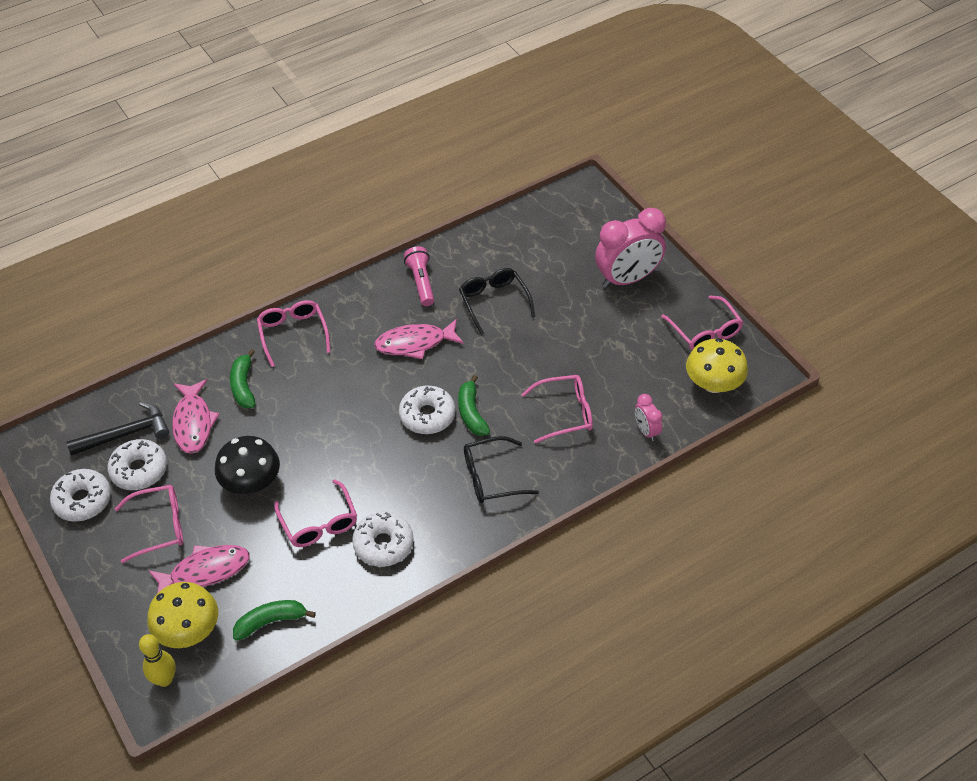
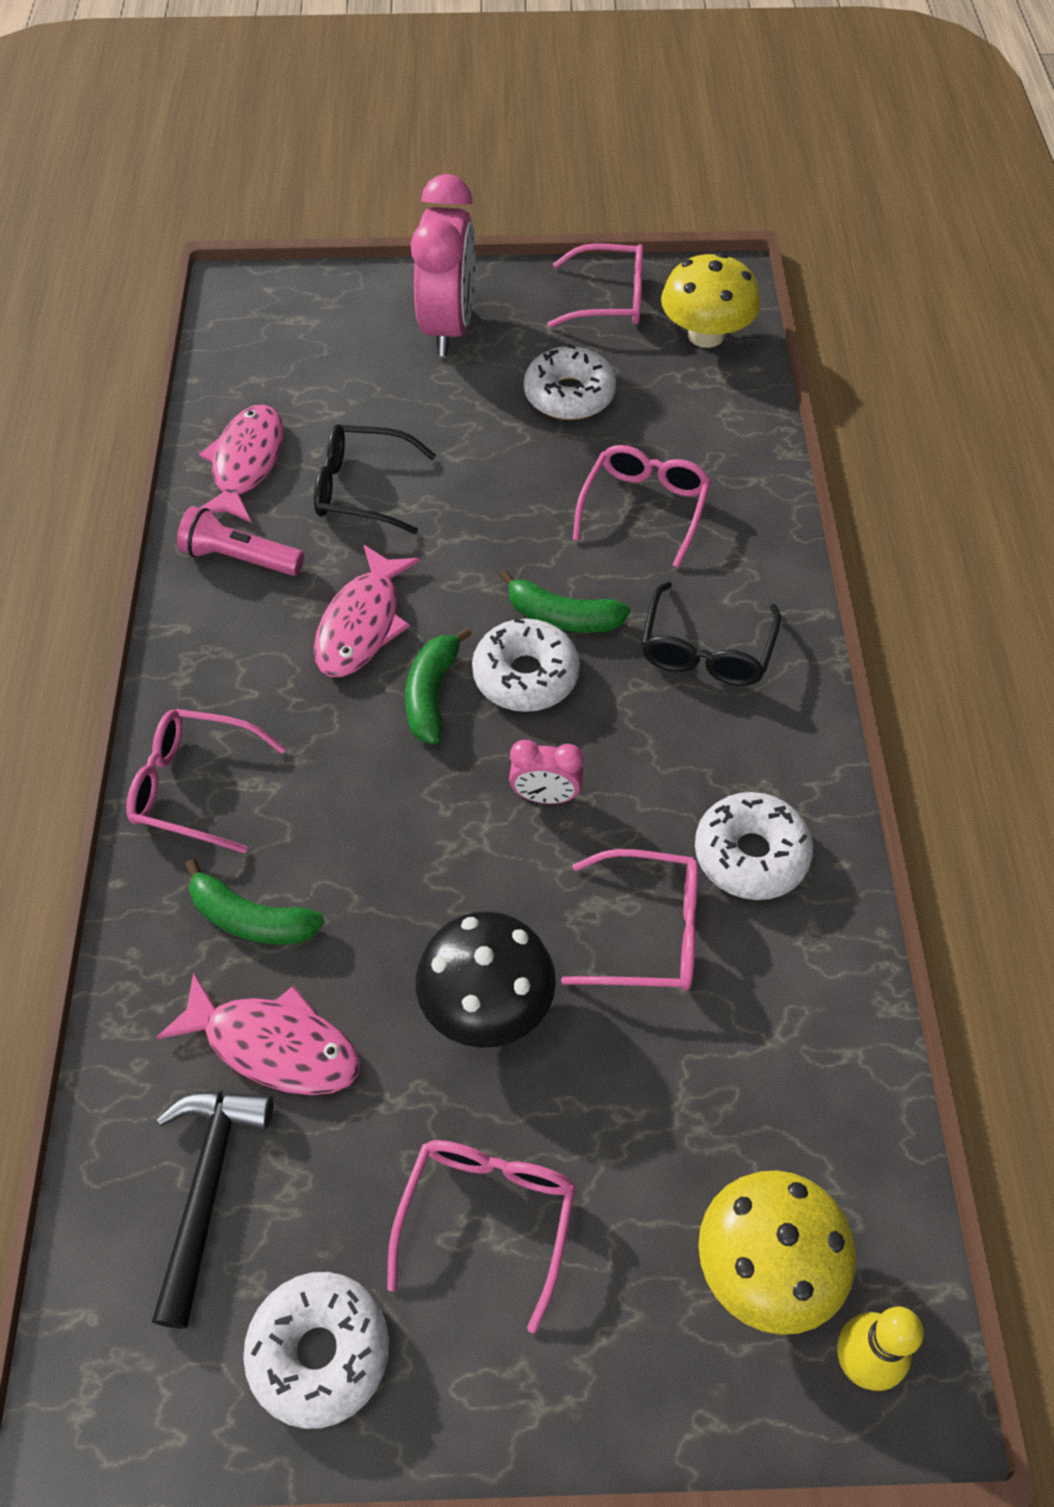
camera: 60 degrees left, 5 degrees up
white donut [107,439,167,490] -> white donut moved to [524,344,616,420]
pink fish [148,545,250,593] -> pink fish moved to [199,404,283,522]
green banana [233,600,316,641] -> green banana moved to [405,627,472,744]
pink clock [635,394,663,441] -> pink clock moved to [509,740,583,804]

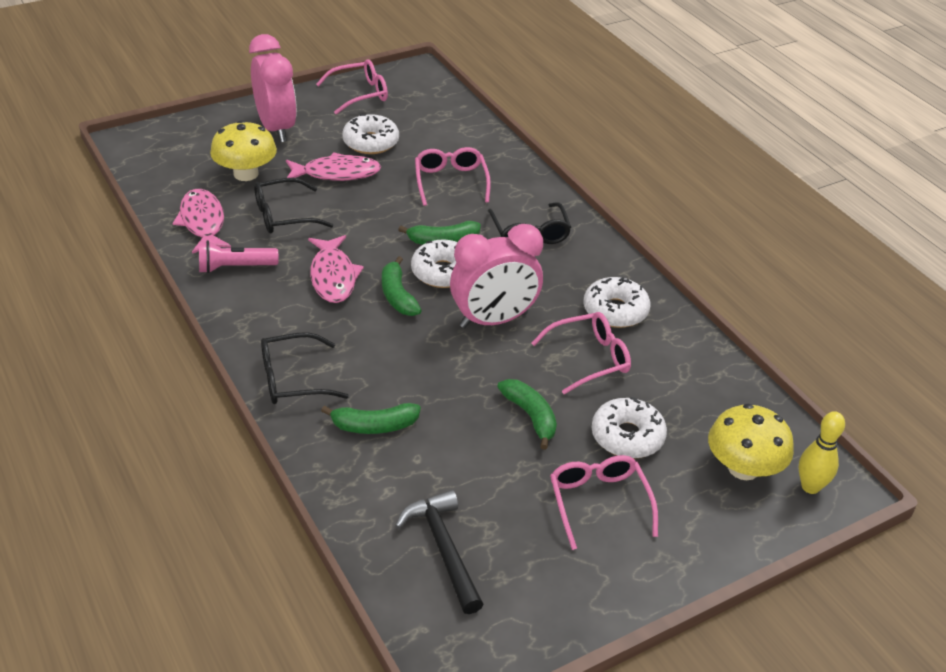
camera: 30 degrees left, 15 degrees down
pink glasses [126,709,286,853] -> black glasses [261,332,349,404]
pink fish [156,972,360,1095] -> pink fish moved to [286,152,381,181]
white donut [243,1272,389,1429] -> white donut moved to [592,397,667,458]
black mushroom [416,911,556,1048] -> green banana [497,379,557,450]
pink clock [509,740,583,804] -> pink clock [450,224,543,328], size x2.10
yellow mushroom [661,253,761,348] -> yellow mushroom moved to [210,120,277,181]

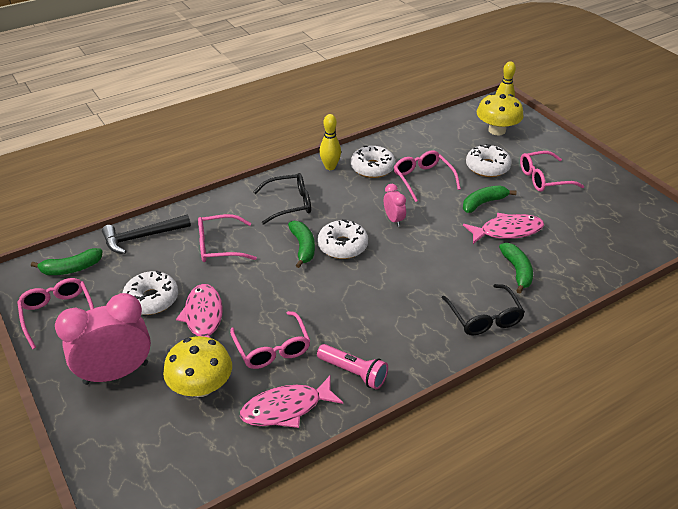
camera: 90 degrees left, 0 degrees up
pink flashlight [199,240,278,273] -> pink flashlight turned 45 degrees counterclockwise [317,344,388,389]
black glasses [254,178,333,233] -> pink glasses [230,311,310,369]
pink fish [308,235,364,303] -> pink fish moved to [463,213,544,244]
green banana [382,256,422,316] -> green banana moved to [31,248,103,275]
black hammer [395,490,483,614] -> black hammer moved to [102,215,191,254]
pink clock [450,224,543,328] -> pink clock [384,184,406,227], size x0.48
none -> yellow bowling pin [319,114,341,170]

